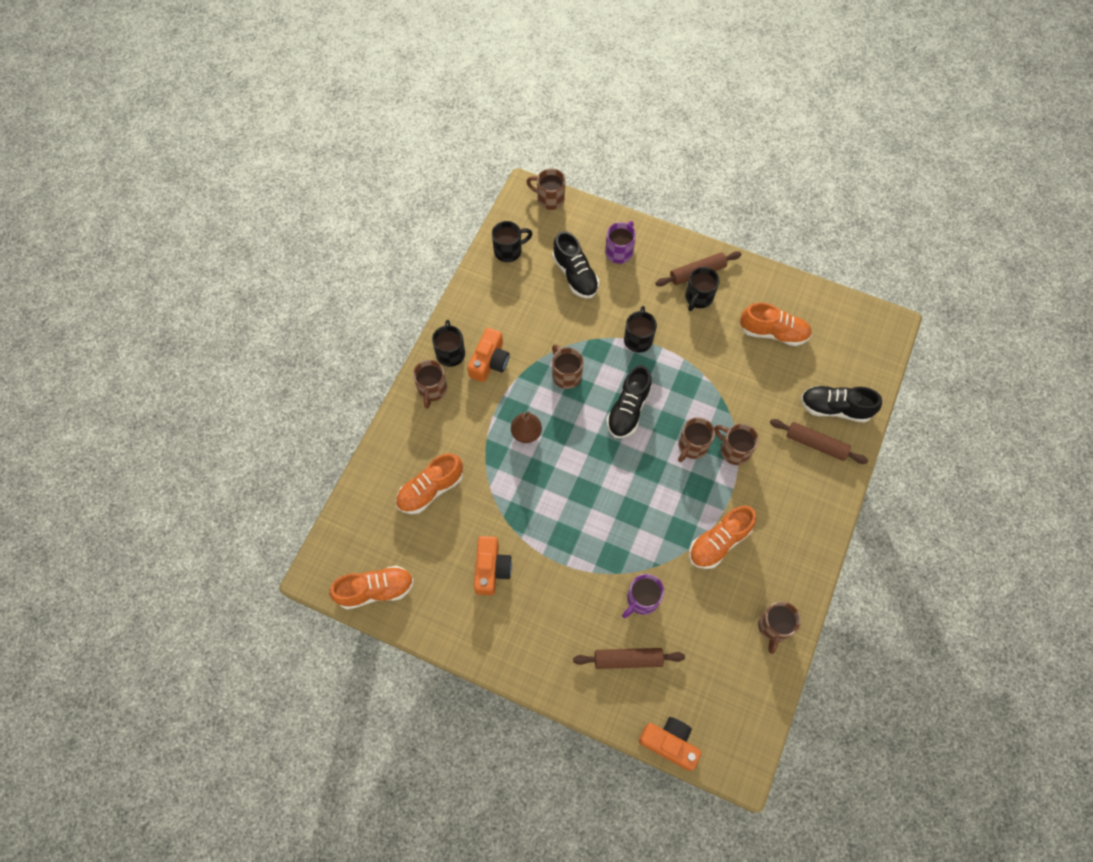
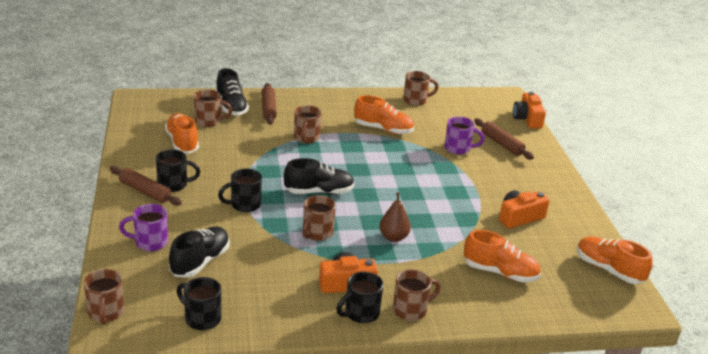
camera: 125 degrees left, 35 degrees down
brown mug [678,417,715,462] -> brown mug moved to [194,90,233,127]

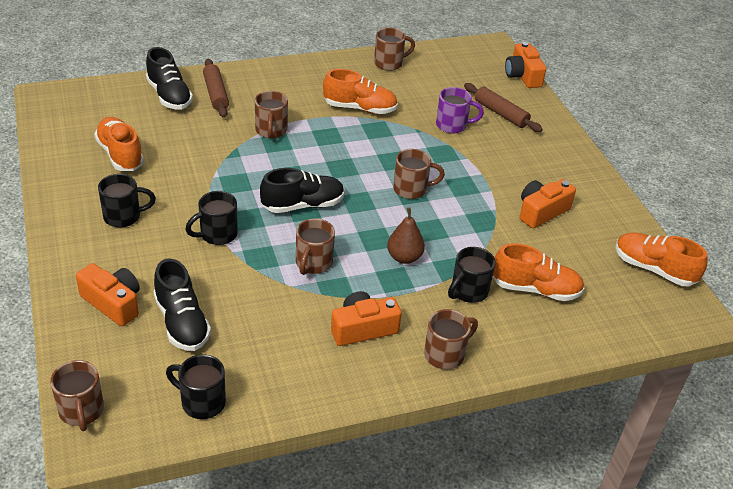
camera: 10 degrees left, 10 degrees up
brown rolling pin [110,166,182,206] -> none
purple mug [119,204,168,251] -> orange camera [76,263,140,326]
black shoe [169,226,230,278] -> black shoe turned 135 degrees clockwise [154,258,211,351]
brown mug [194,90,233,127] -> brown mug moved to [393,149,445,199]
black mug [336,272,383,323] -> black mug moved to [448,247,496,303]

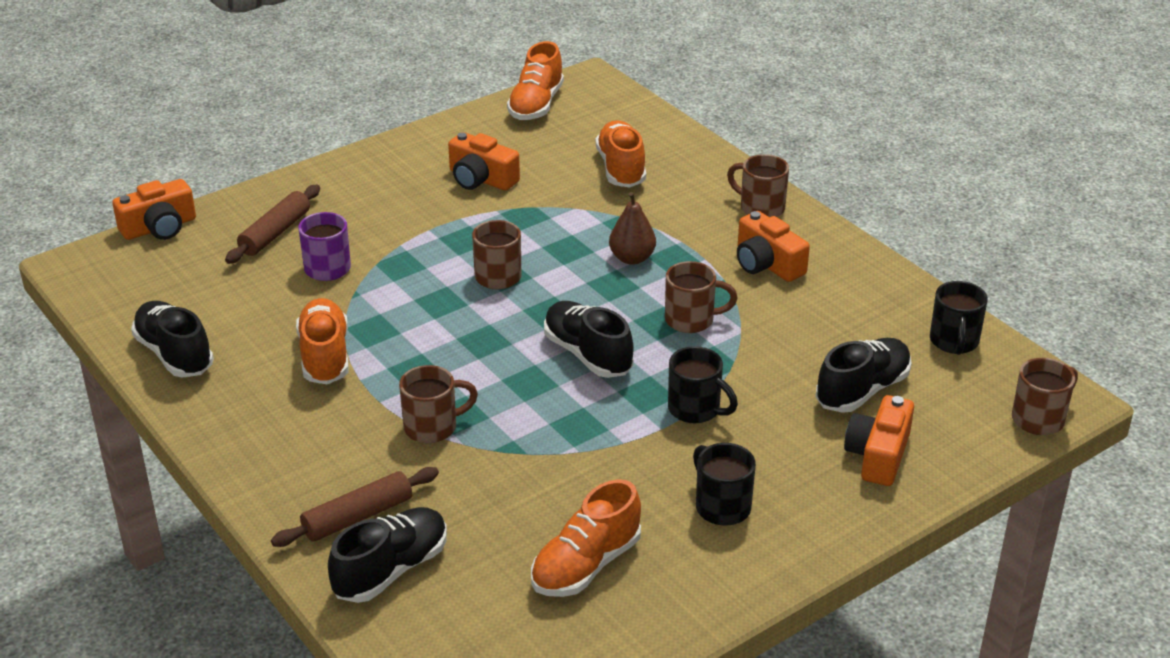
camera: 105 degrees left, 5 degrees down
brown mug [374,28,415,71] -> black shoe [131,301,214,377]
black mug [448,247,496,303] -> none

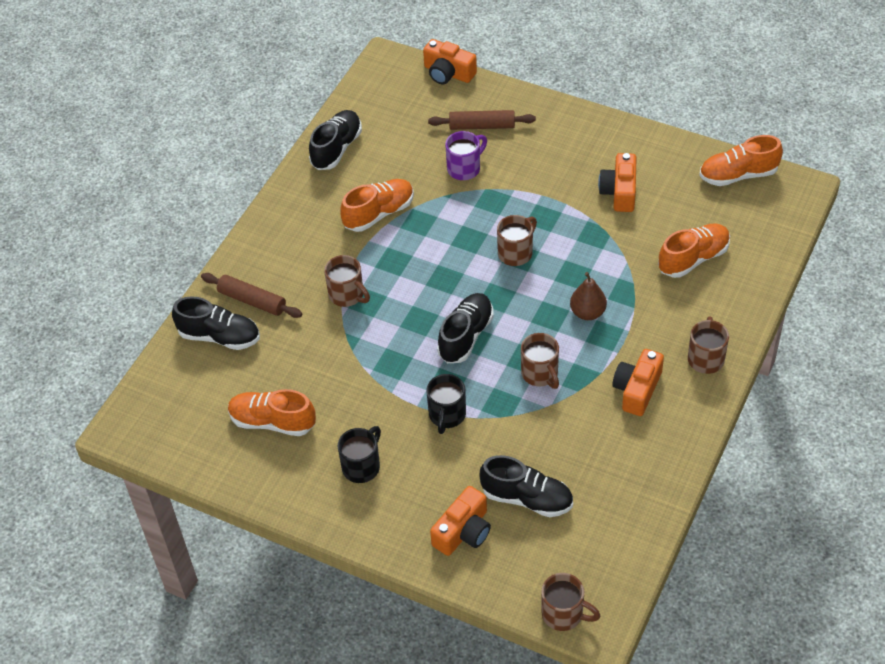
camera: 65 degrees right, 15 degrees up
orange camera [844,395,914,486] -> orange camera turned 135 degrees clockwise [430,486,491,556]
black mug [930,281,988,355] -> none

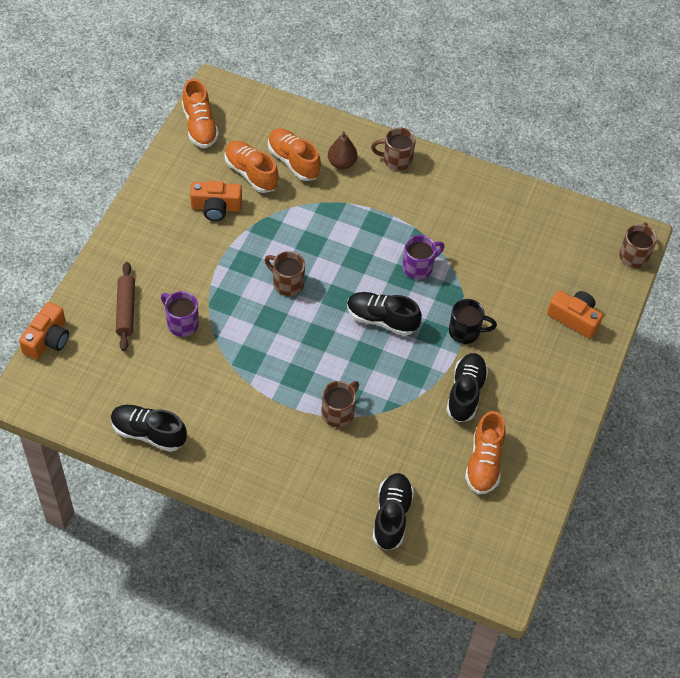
camera: 100 degrees left, 5 degrees up
brown rolling pin [201,273,302,318] -> none
black mug [338,426,381,483] -> none
orange shoe [340,179,414,232] -> orange shoe moved to [224,141,279,193]
black shoe [479,455,573,517] -> black shoe moved to [446,353,488,422]
brown mug [521,333,559,389] -> purple mug [403,235,445,280]
brown pear [570,272,607,320] -> brown pear moved to [328,131,357,169]
orange camera [613,349,664,416] -> none

